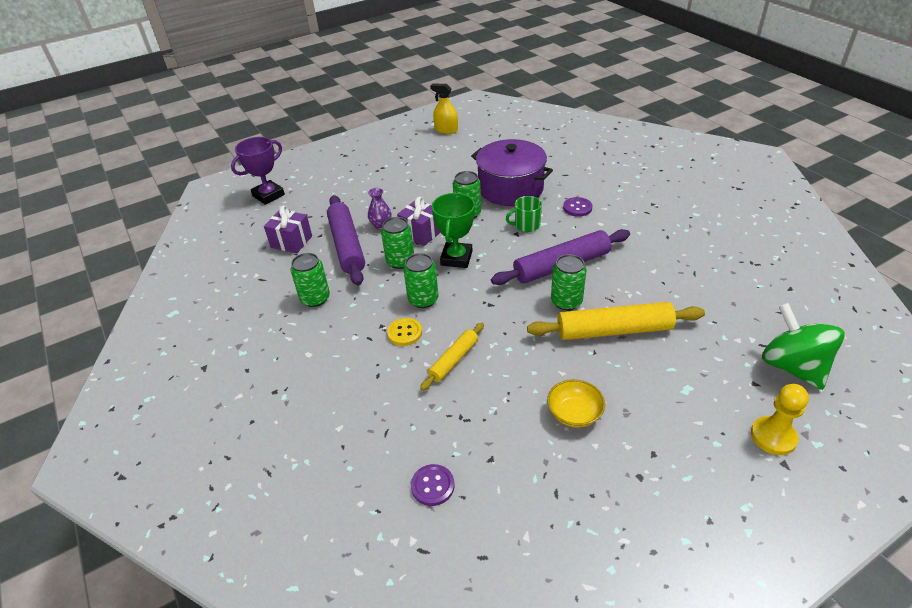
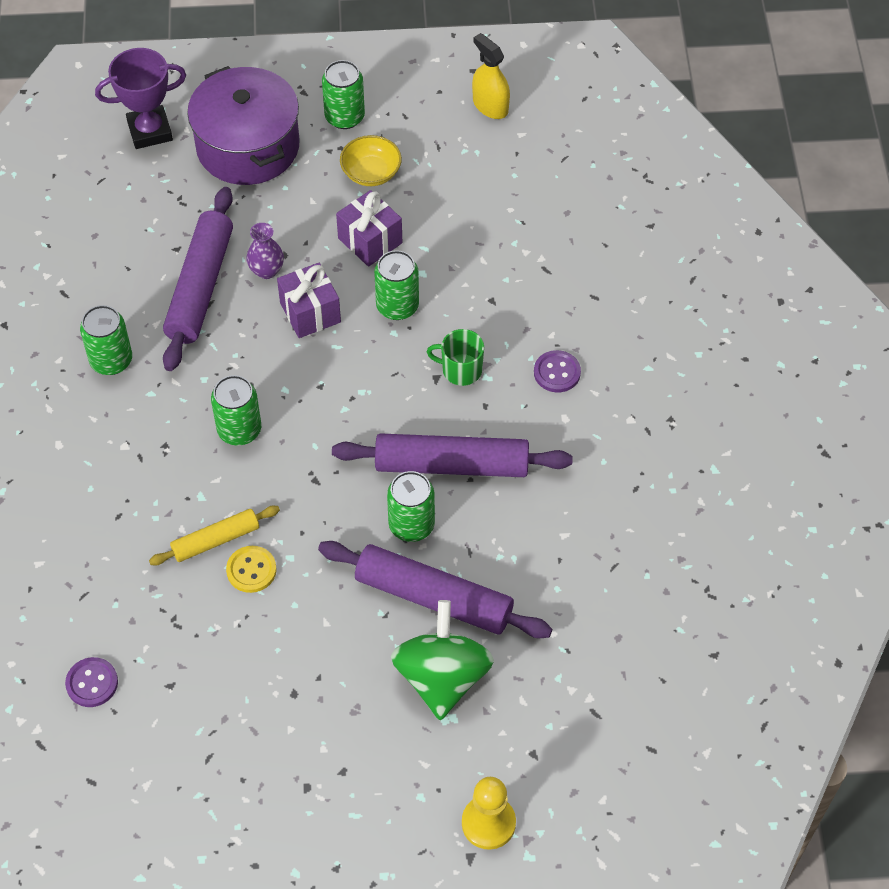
camera: 25 degrees right, 15 degrees up
purple gift [264,206,312,253] -> purple gift moved to [336,190,402,267]
green can [381,217,414,269] -> green can moved to [322,60,365,129]
yellow button [387,318,422,346] -> yellow button moved to [226,546,277,593]
green trophy [432,193,475,268] -> none
purple pot [471,139,553,206] -> purple pot moved to [187,66,300,185]
yellow rolling pin [527,302,705,340] -> purple rolling pin [318,541,552,638]
yellow bowl [547,379,605,428] -> yellow bowl moved to [340,135,402,186]
green spinning top [762,303,845,390] -> green spinning top moved to [391,600,494,720]

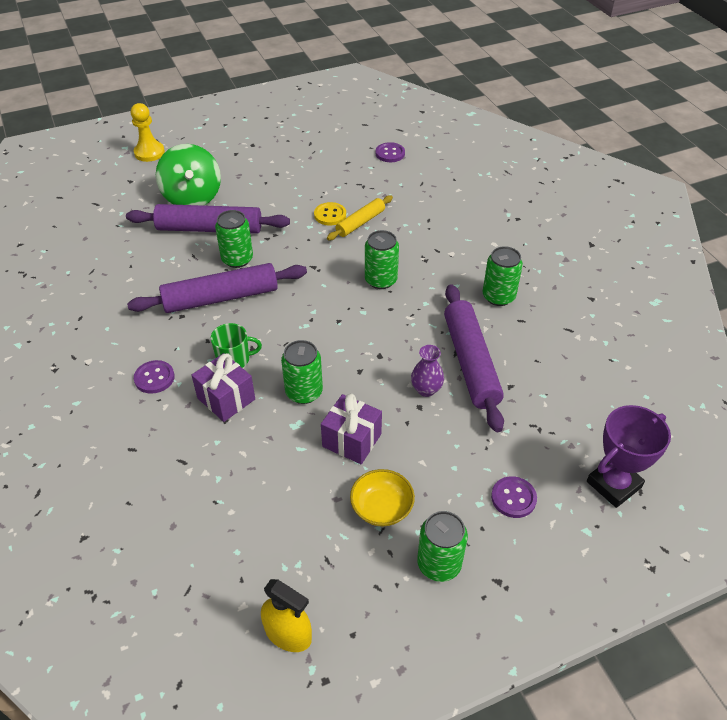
camera: 160 degrees right, 10 degrees down
purple pot [187,66,300,185] -> purple button [491,476,537,518]
purple gift [277,263,341,338] -> purple gift moved to [191,353,255,422]

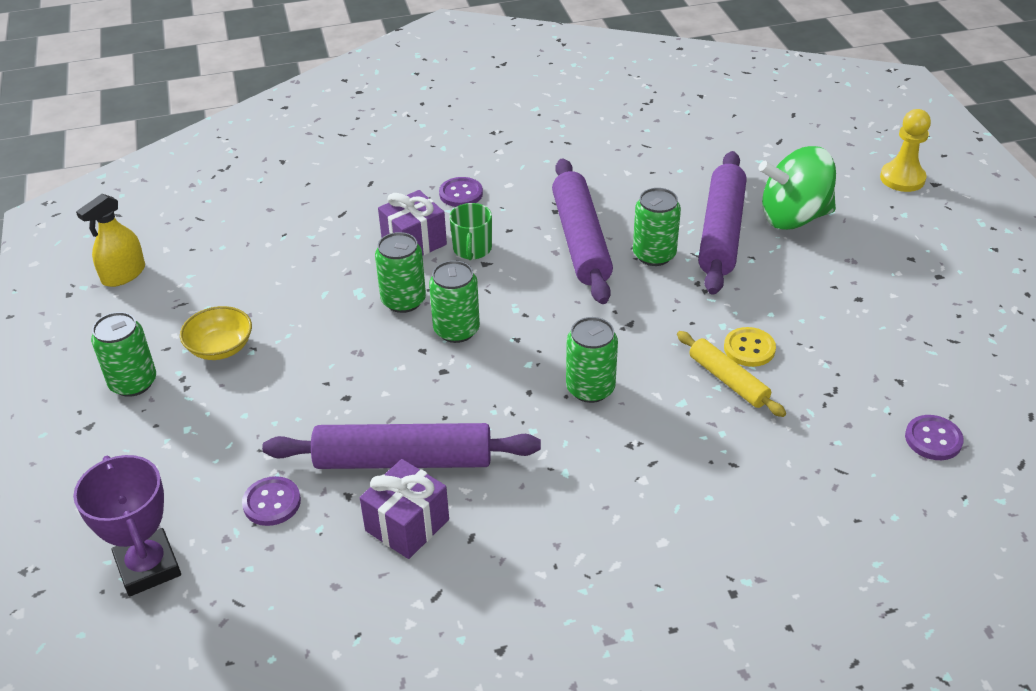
camera: 100 degrees right, 5 degrees down
purple gift [321,394,382,464] -> purple gift moved to [360,459,449,559]
purple vase [411,345,444,397] -> none
green can [483,246,523,306] -> green can moved to [429,260,480,343]
purple button [491,476,537,518] -> purple button moved to [242,476,301,526]

